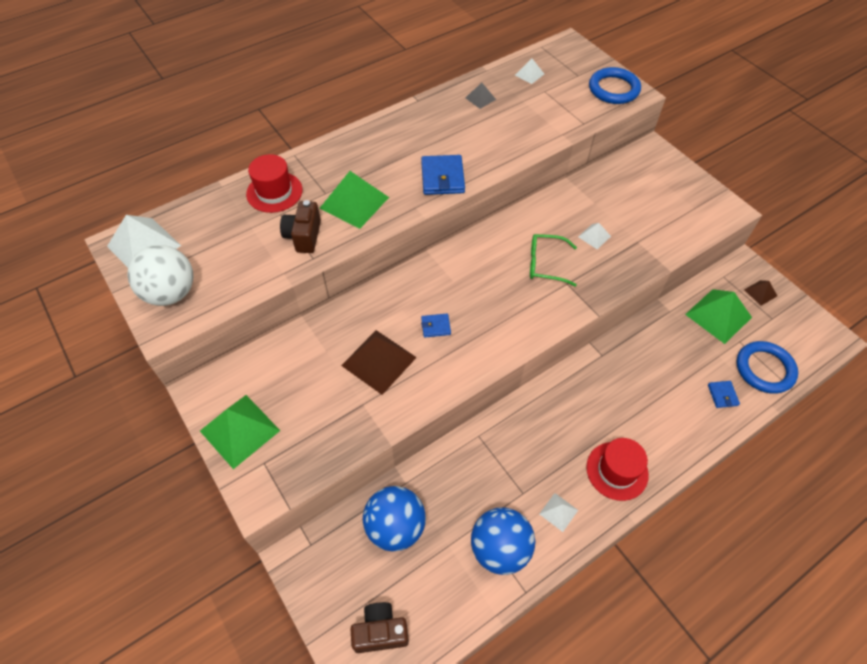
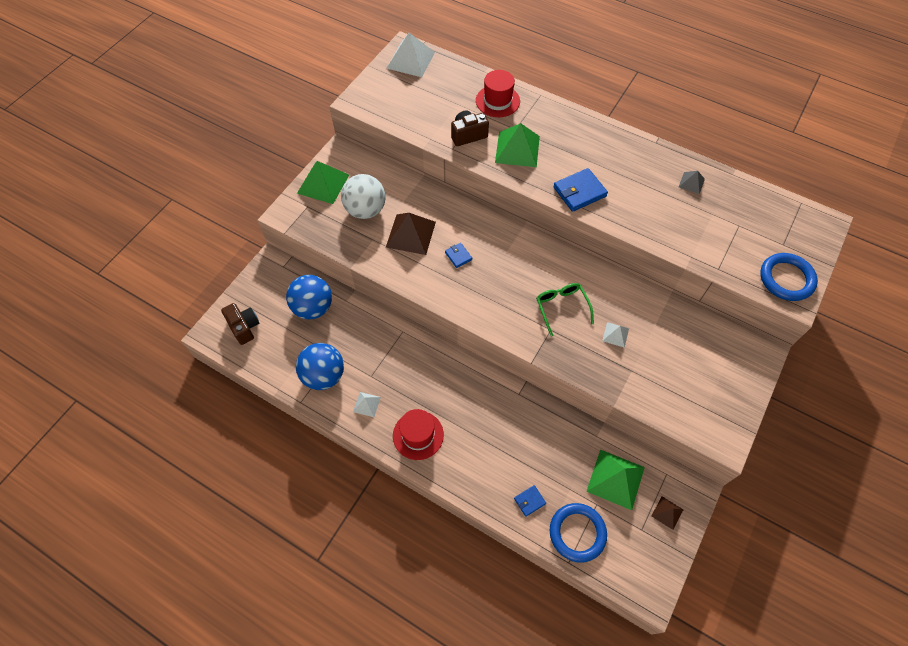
camera: 65 degrees right, 5 degrees up
white ball [127,245,194,306] -> white ball moved to [341,174,386,219]
white pyramid [515,59,544,84] -> none

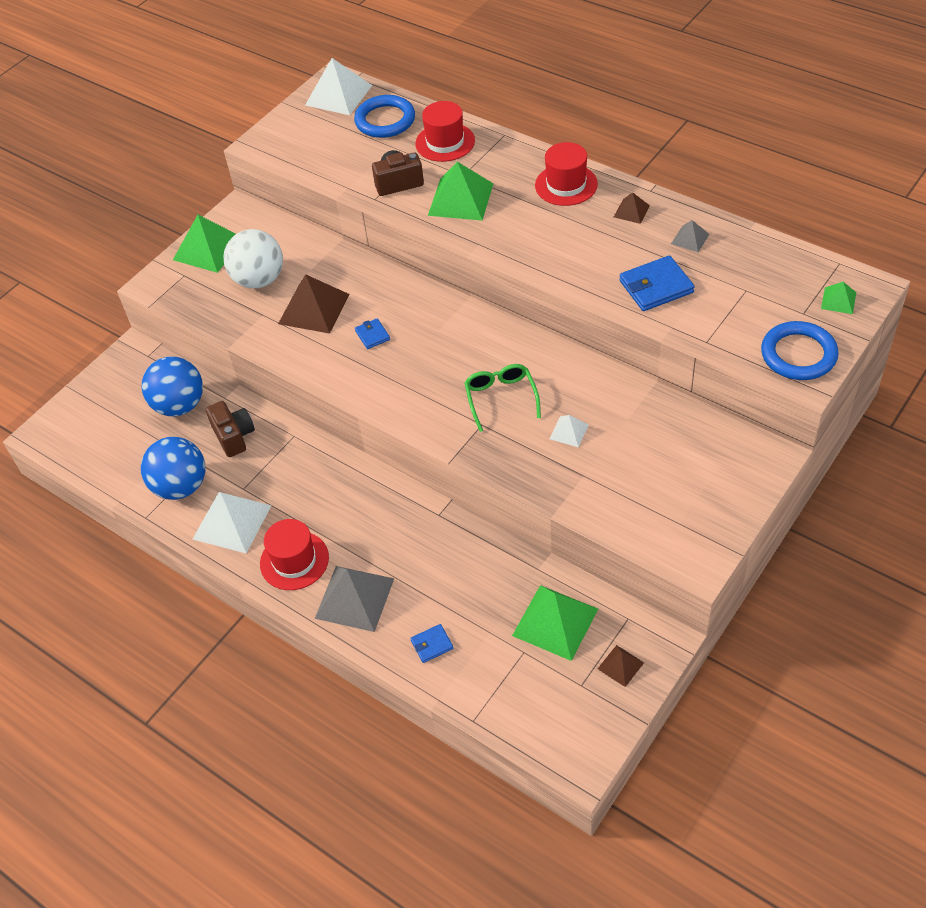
camera: 10 degrees right, 10 degrees down
brown camera [221,303,259,345] -> brown camera moved to [206,401,255,457]
white pyramid [353,392,381,417] -> white pyramid [193,492,272,554], size x1.99
blue ring [550,503,607,563] -> blue ring moved to [354,95,415,138]
blue wallet [553,168,608,212] -> blue wallet moved to [619,255,695,311]
none -> grey pyramid [315,566,394,632]
none -> red hat [535,142,598,206]
none -> brown pyramid [614,192,650,224]
none -> green pyramid [821,282,856,314]

